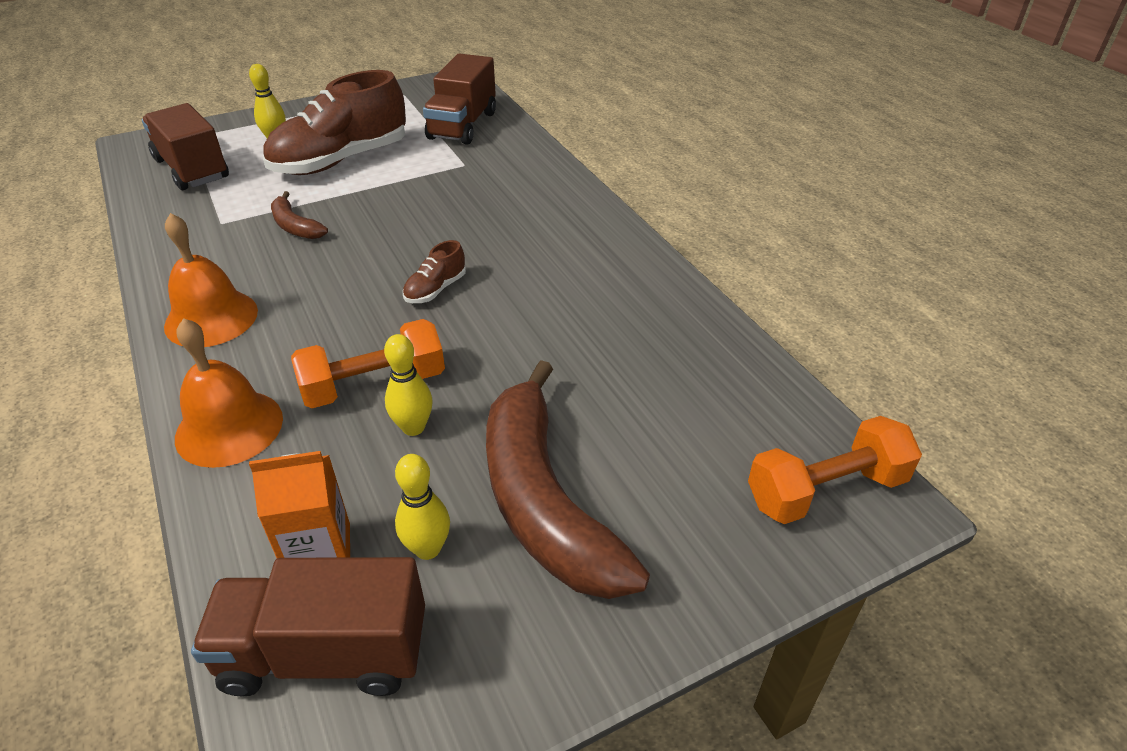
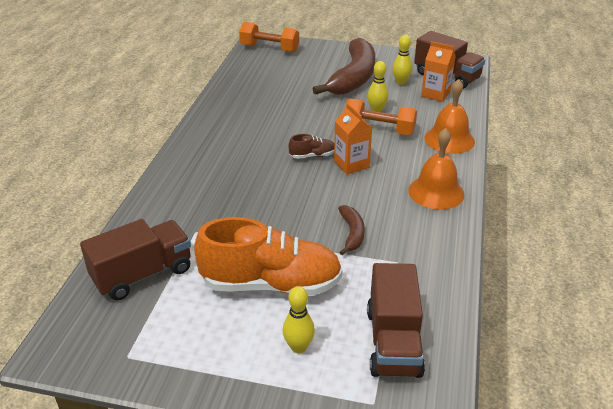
camera: 140 degrees left, 5 degrees down
brown shoe [263,70,406,175] -> orange shoe [194,217,342,296]
none -> orange carton [334,103,372,175]

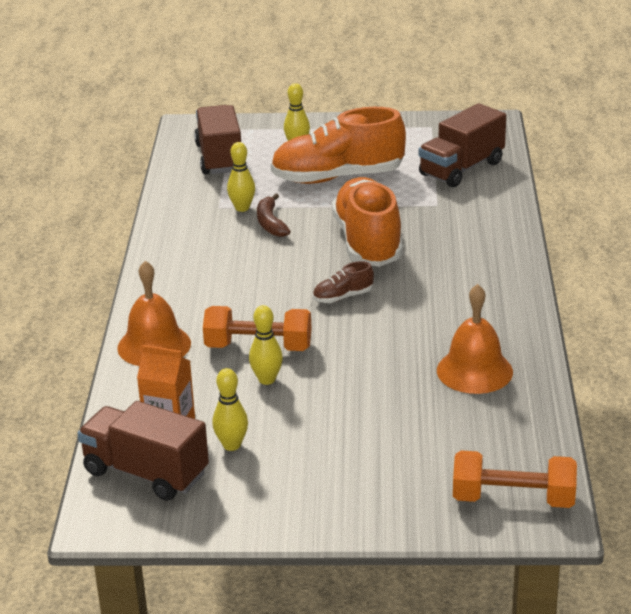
camera: 170 degrees right, 5 degrees down
brown banana [313,38,375,95] -> none
orange carton [334,103,372,175] -> none
orange bell [408,128,465,210] -> orange bell moved to [437,284,513,394]
none -> yellow bowling pin [227,142,255,212]
none -> orange shoe [332,177,403,267]

